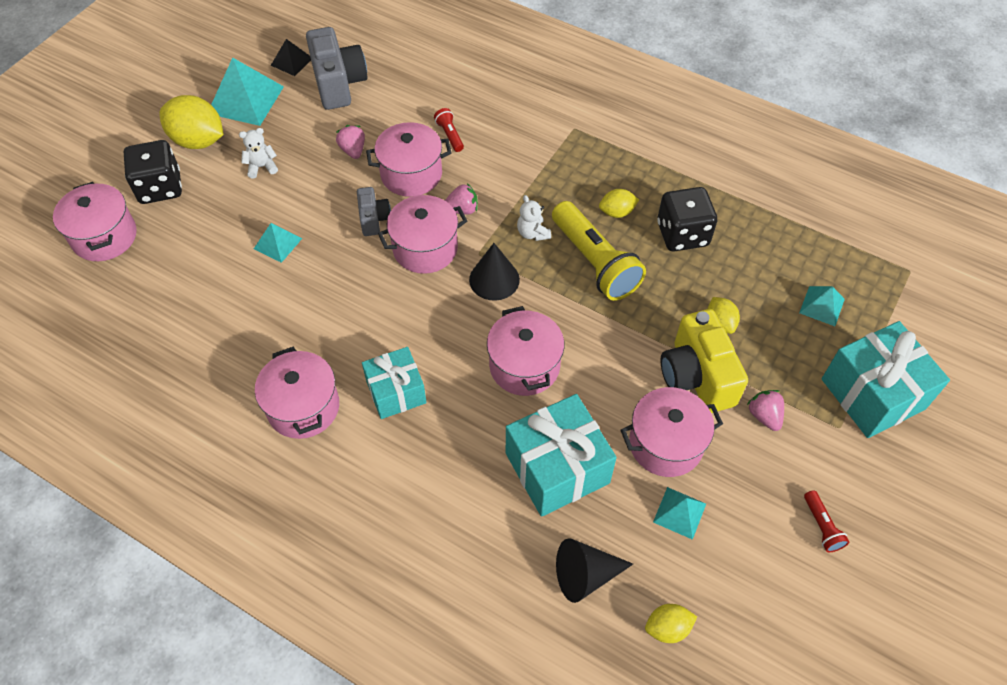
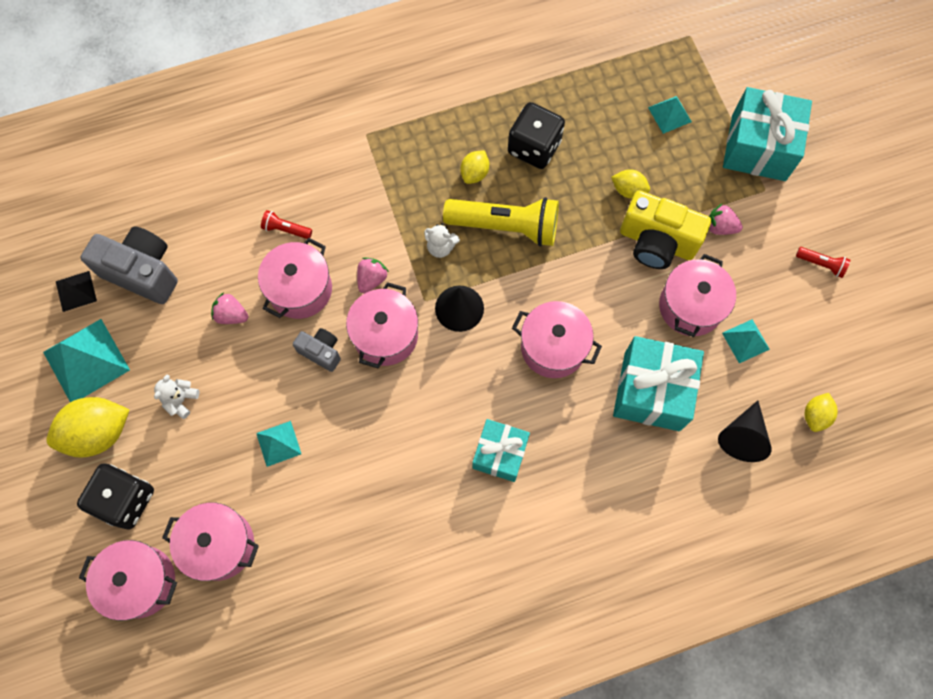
camera: 50 degrees left, 15 degrees up
pink pot [255,347,339,439] -> pink pot moved to [162,502,259,581]

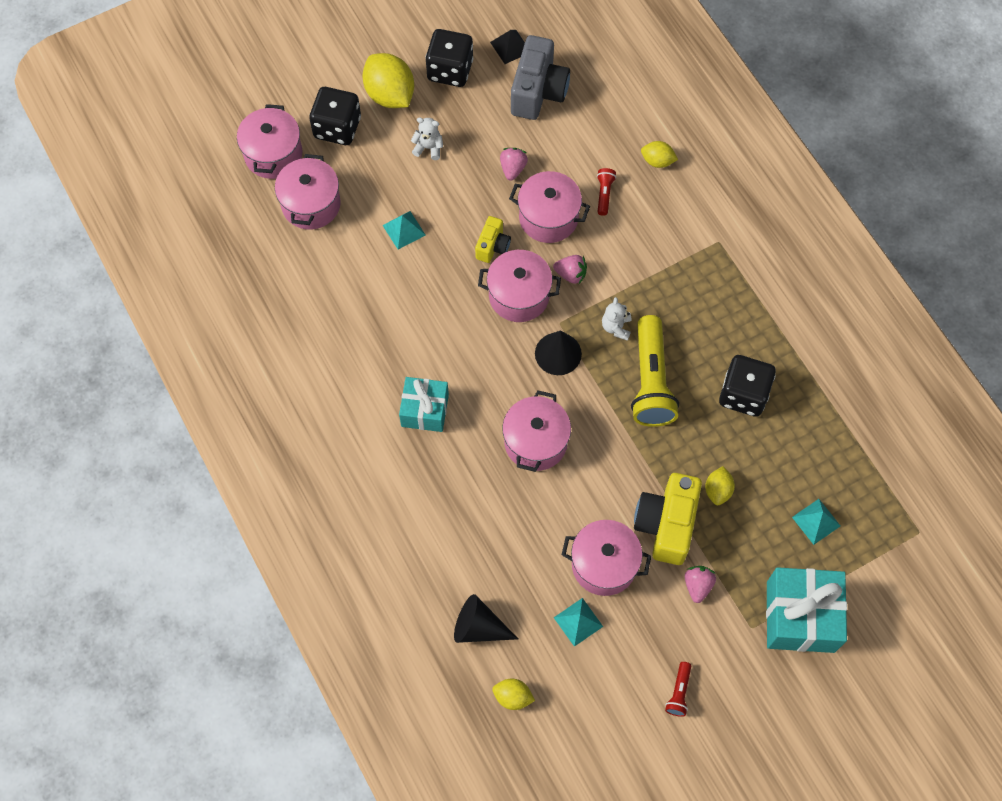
camera: 80 degrees right, 5 degrees down
turquoise pyramid [43,319,130,402] -> black dice [425,29,473,87]
grey camera [293,328,341,372] -> yellow camera [475,216,511,263]
yellow lemon [460,150,489,184] -> yellow lemon moved to [641,141,678,168]
turquoise gift [613,336,704,431] -> none

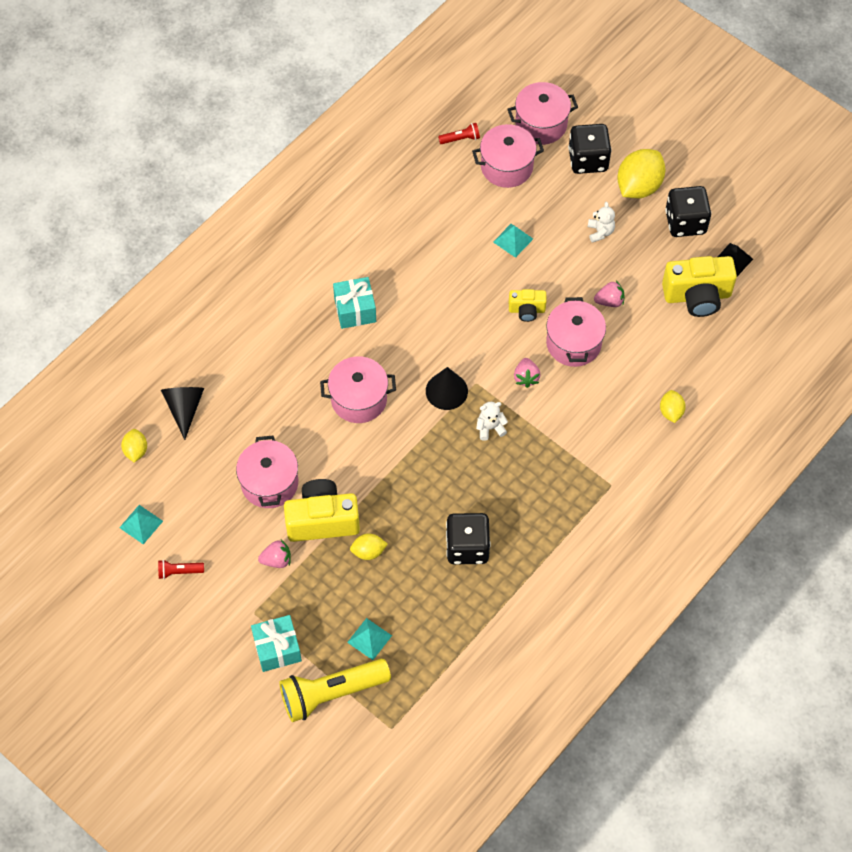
camera: 70 degrees right, 5 degrees down
pink pot [478,250,561,322] -> none
grey camera [511,35,570,120] -> yellow camera [662,256,737,317]
turquoise pyramid [554,598,603,647] -> turquoise pyramid moved to [119,505,163,544]
red flashlight [597,168,616,216] -> red flashlight moved to [438,123,480,144]
yellow flashlight [631,315,679,427] -> yellow flashlight moved to [279,659,391,722]
turquoise gift [766,567,847,653] -> turquoise gift [251,615,302,672], size x0.64

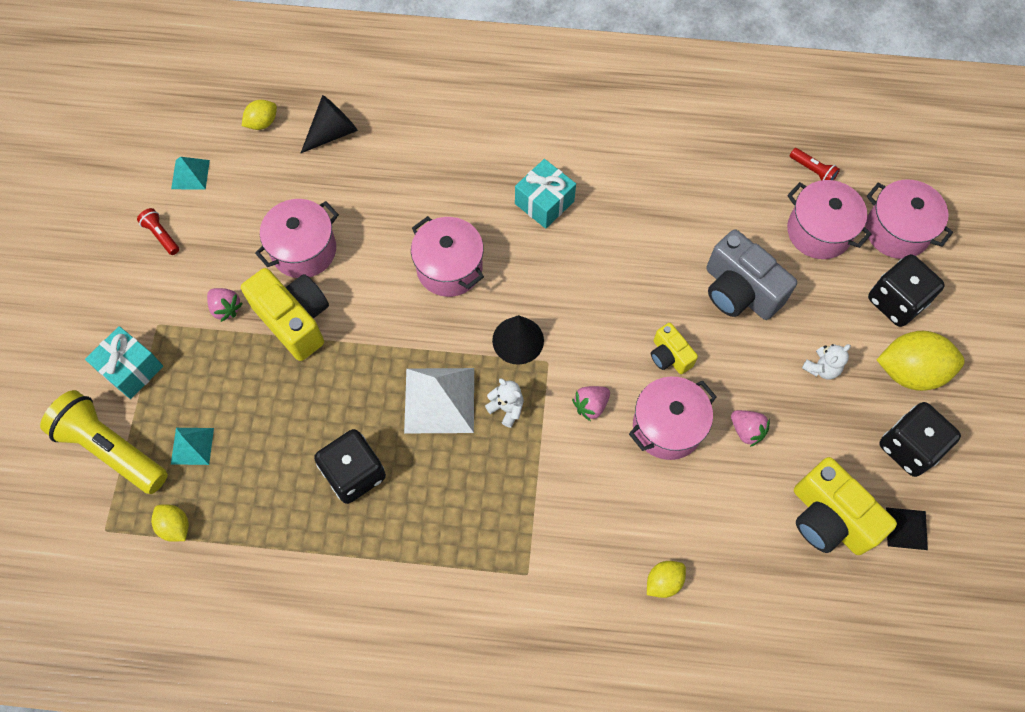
camera: 55 degrees right, 5 degrees up
yellow lemon [350,534,388,560] -> yellow lemon moved to [151,504,189,542]
turquoise pyramid [493,224,533,258] -> grey camera [706,229,797,320]
none -> white pyramid [404,368,474,433]

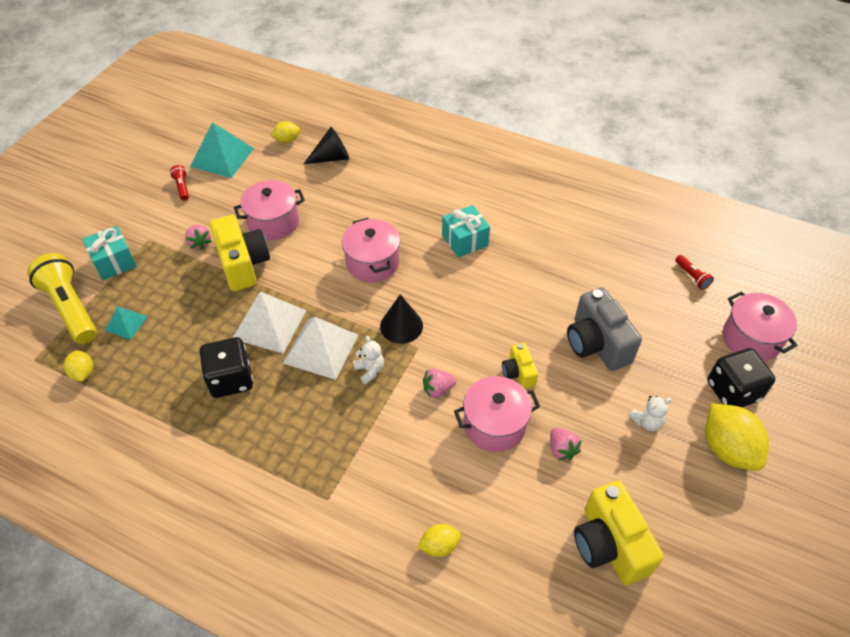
camera: 20 degrees right, 15 degrees down
turquoise pyramid [171,157,210,190] -> turquoise pyramid [190,122,254,178], size x1.83
pink pot [787,180,872,259] -> none
yellow lemon [877,331,965,391] -> yellow lemon turned 45 degrees clockwise [705,403,769,471]
black dice [879,402,961,477] -> none
black pyramid [886,507,928,550] -> none
none -> white pyramid [232,291,306,353]

